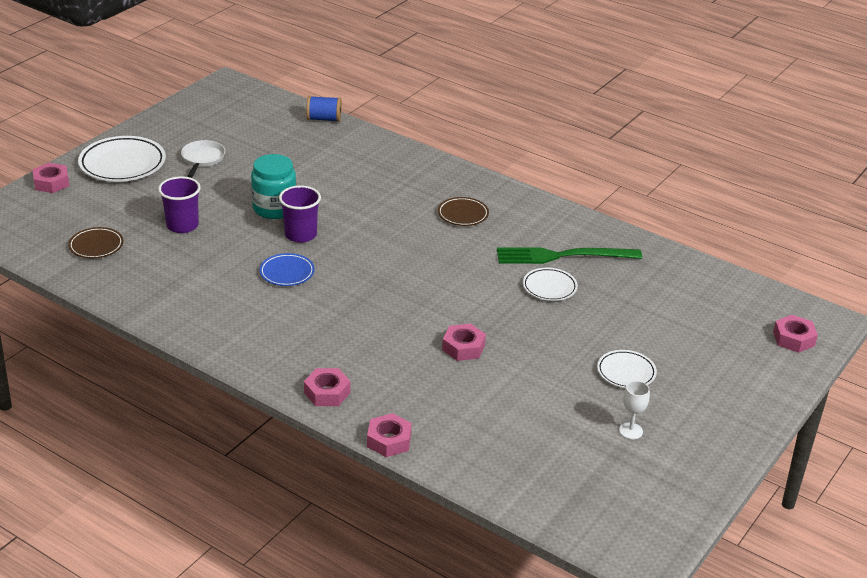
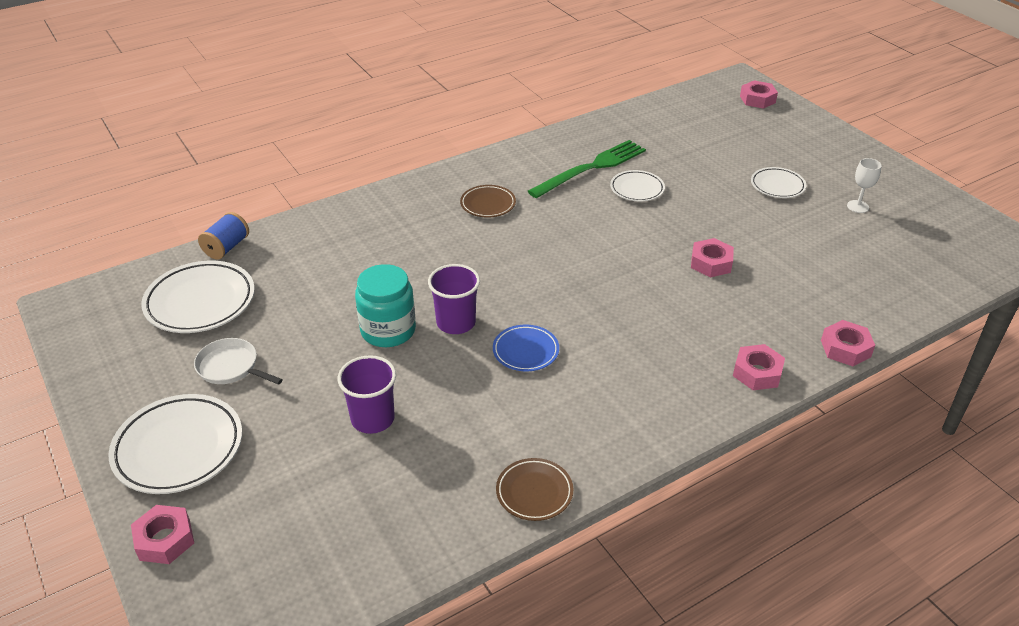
camera: 65 degrees left, 5 degrees up
brown plate [68,227,123,259] -> brown plate moved to [496,458,573,521]
green fork [497,247,642,264] -> green fork turned 150 degrees counterclockwise [528,140,646,199]
none -> white plate [141,261,255,333]

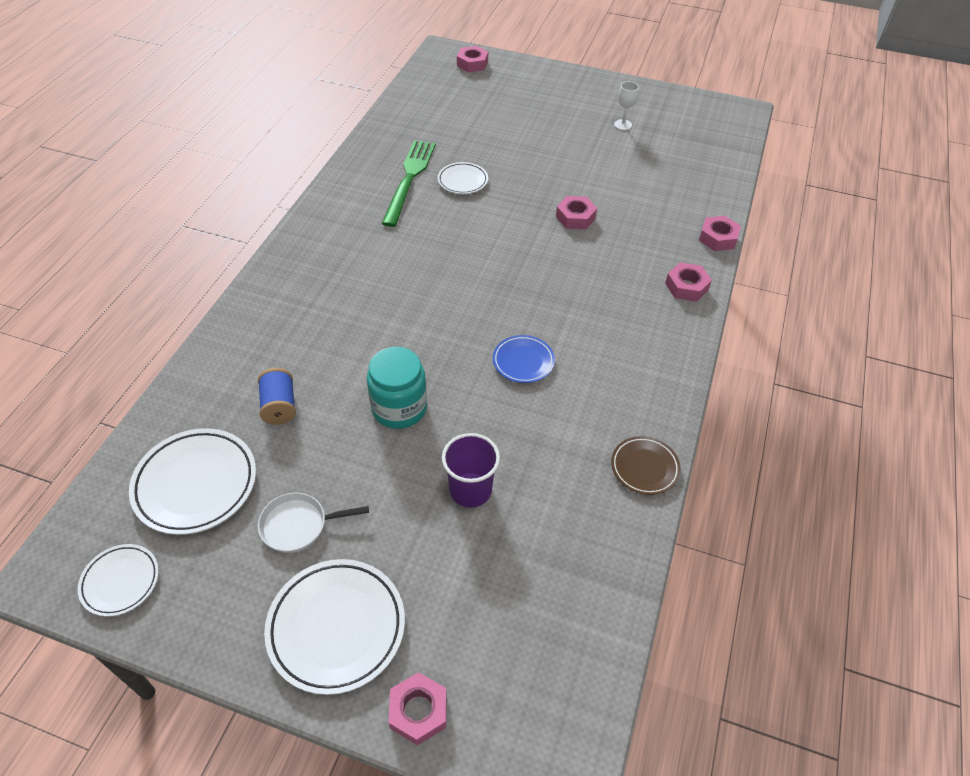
camera: 40 degrees left, 10 degrees up
blue spool [198,212,249,260] -> blue spool moved to [258,368,296,425]
purple cup [428,264,480,334] -> none
brown plate [460,185,516,218] -> none
white plate [751,167,806,198] -> white plate moved to [78,544,159,617]

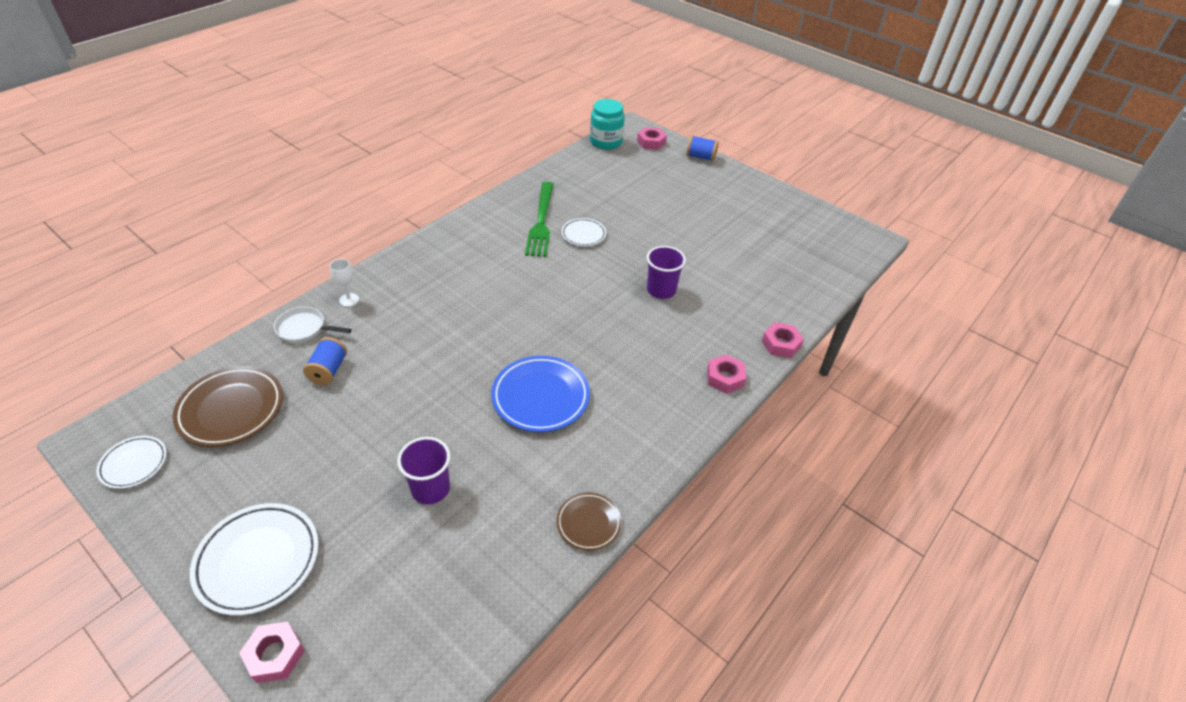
camera: 20 degrees right, 5 degrees down
white plate [129,428,256,535] -> brown plate [173,366,283,447]
white pan [258,493,369,553] -> white pan moved to [274,307,352,343]
turquoise jar [367,347,427,429] -> turquoise jar moved to [590,99,625,150]
green fork [381,140,436,227] -> green fork turned 150 degrees clockwise [525,182,553,257]
blue plate [493,335,555,383] -> blue plate [491,356,590,432], size x1.73
pink nut [556,196,597,229] -> purple cup [647,246,686,299]
white goblet [614,81,639,130] -> white goblet moved to [330,259,359,307]
none -> blue spool [687,135,719,161]

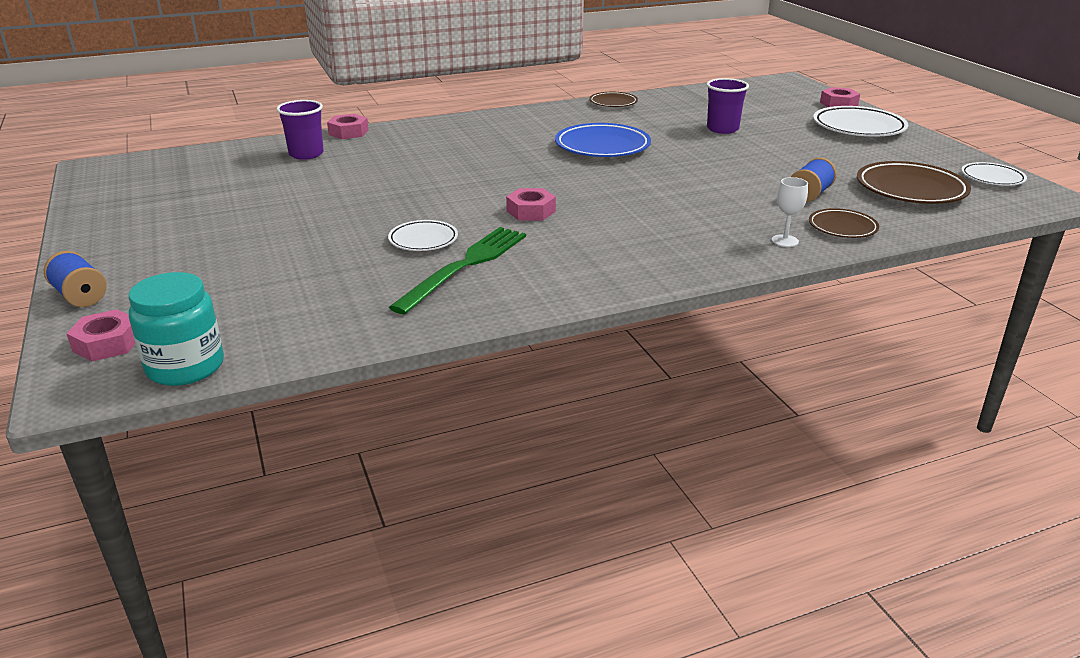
camera: 150 degrees left, 15 degrees down
white pan [274,307,352,343] -> brown plate [809,208,879,238]
purple cup [647,246,686,299] -> purple cup moved to [276,100,324,160]
pink nut [707,354,746,394] -> pink nut moved to [506,188,556,221]

